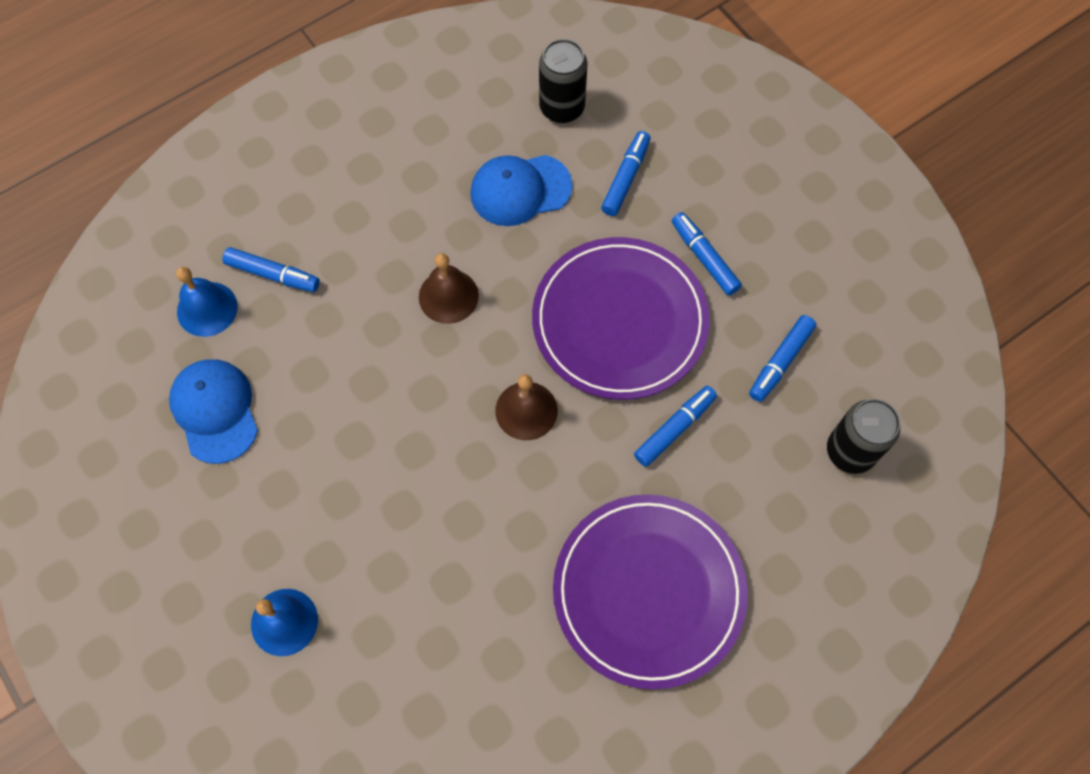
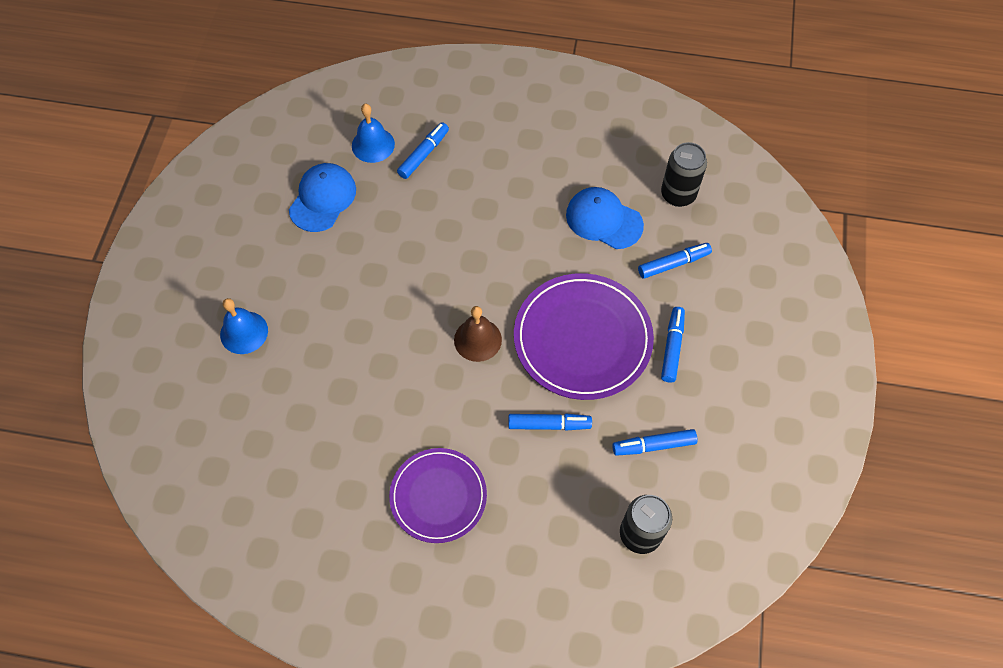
camera: 45 degrees right, 5 degrees down
blue marker [222,247,320,292] -> blue marker turned 120 degrees counterclockwise [397,122,449,179]
brown bell [419,253,479,324] -> none
purple plate [553,494,748,689] -> purple plate [389,448,487,543], size x0.65

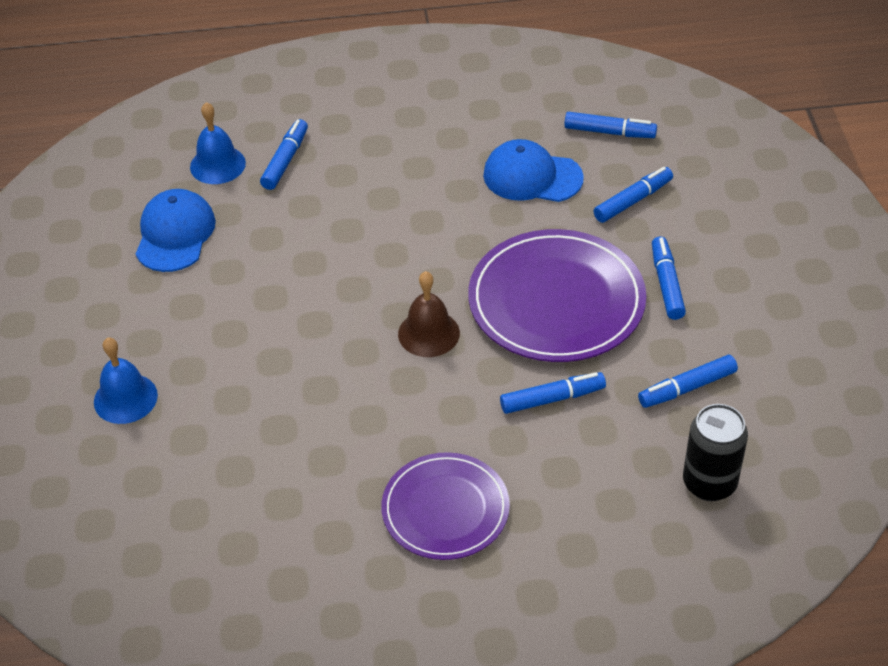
camera: 15 degrees left, 15 degrees down
black can [661,142,707,207] -> blue marker [564,112,657,138]

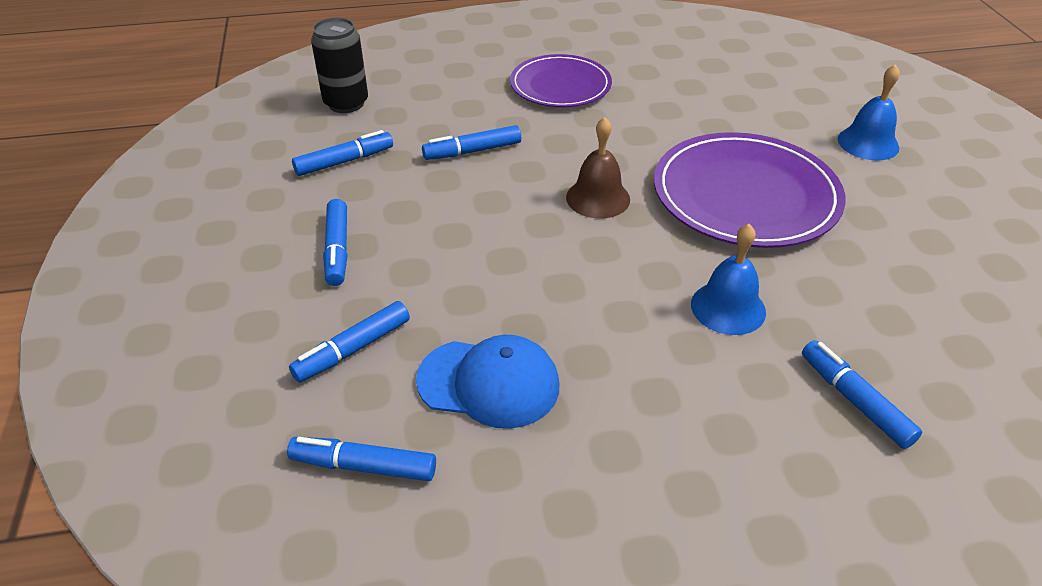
camera: 175 degrees right, 5 degrees down
blue cap [136,189,216,272] -> none
blue bell [190,102,246,184] -> blue bell moved to [691,224,766,335]
blue marker [260,119,308,190] -> blue marker turned 135 degrees clockwise [802,340,922,449]
purple plate [468,229,646,362] -> purple plate moved to [654,132,846,248]

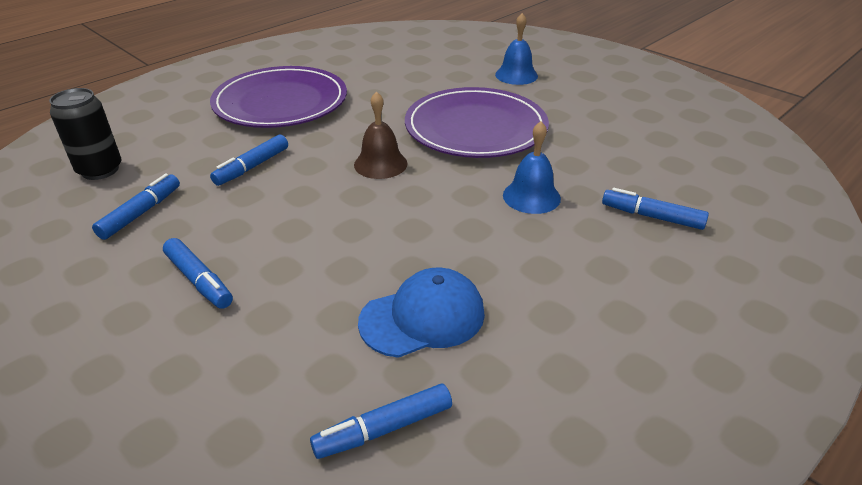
camera: 35 degrees left, 5 degrees down
blue marker [289,301,410,382] -> none
purple plate [510,54,612,107] -> purple plate [210,66,347,128], size x1.54

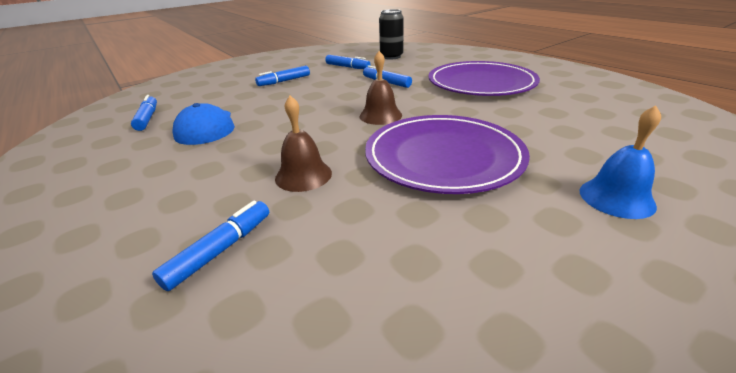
camera: 100 degrees right, 5 degrees down
blue bell [503,121,561,214] -> brown bell [275,96,332,192]

